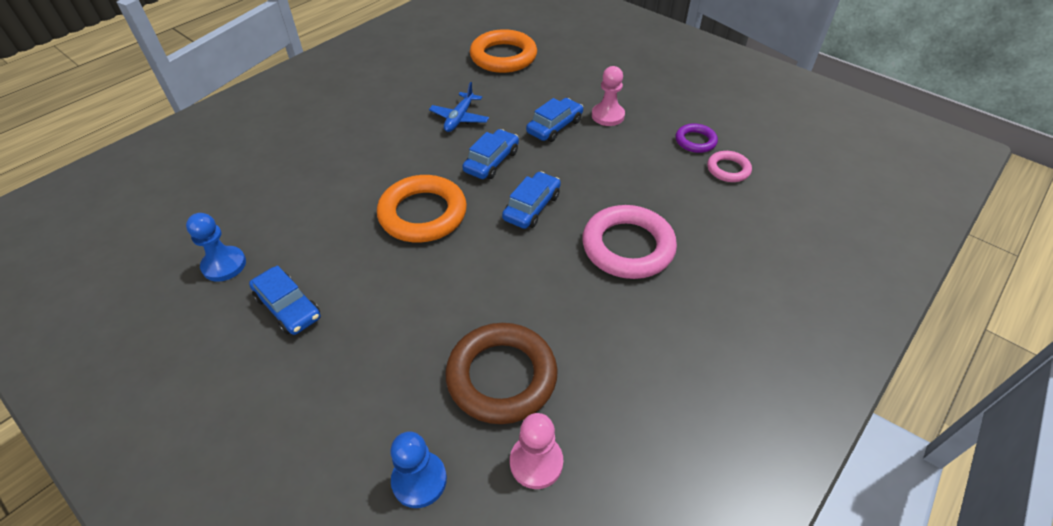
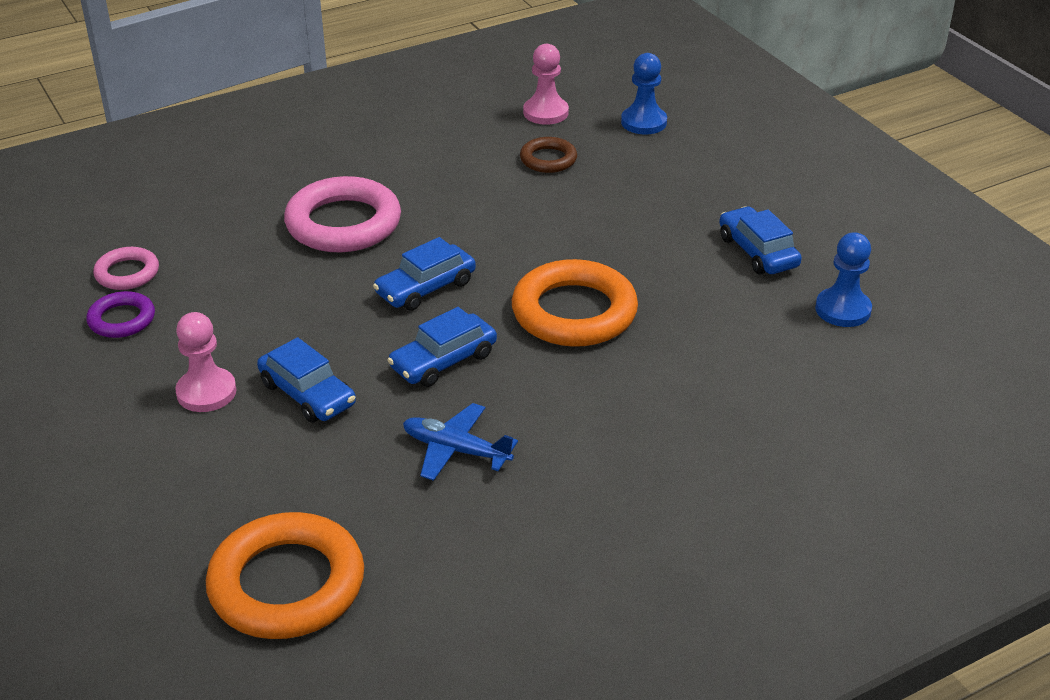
camera: 160 degrees left, 10 degrees down
blue plane [429,82,489,132] -> blue plane turned 105 degrees counterclockwise [403,403,518,481]
brown ring [445,323,558,424] -> brown ring [520,137,577,173], size x0.53
blue car [526,98,583,142] -> blue car turned 105 degrees counterclockwise [257,337,356,423]

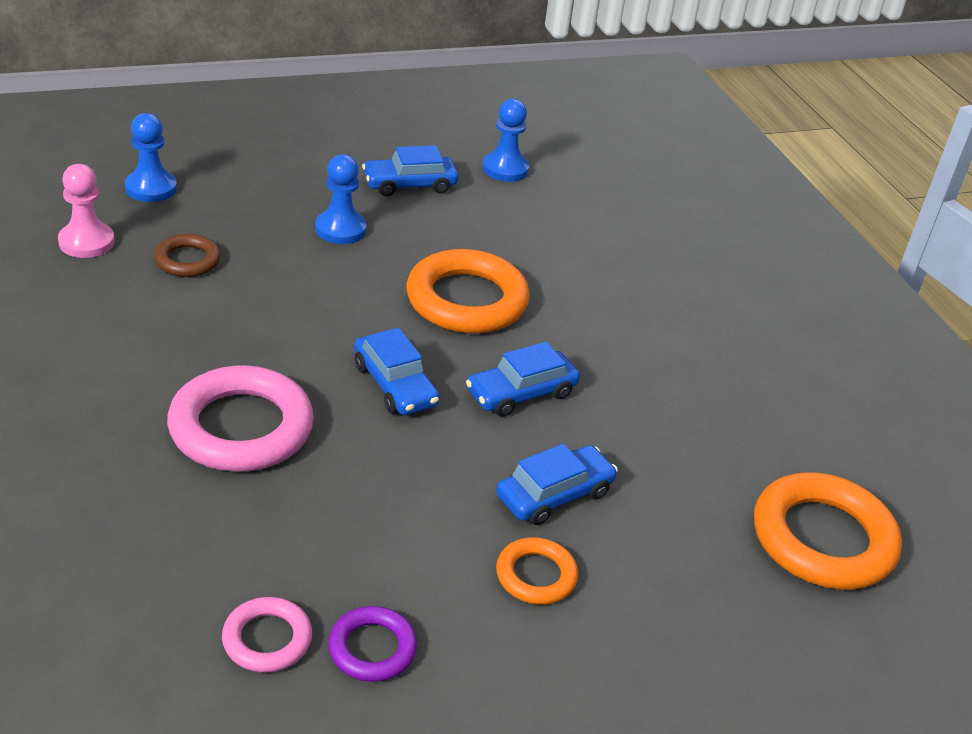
camera: 85 degrees left, 0 degrees up
pink pawn [175,312,237,412] -> orange ring [496,537,578,605]
blue car [387,307,497,387] -> blue car turned 90 degrees clockwise [466,342,580,417]
blue plane [403,403,518,481] -> none
none -> blue pawn [315,154,367,244]

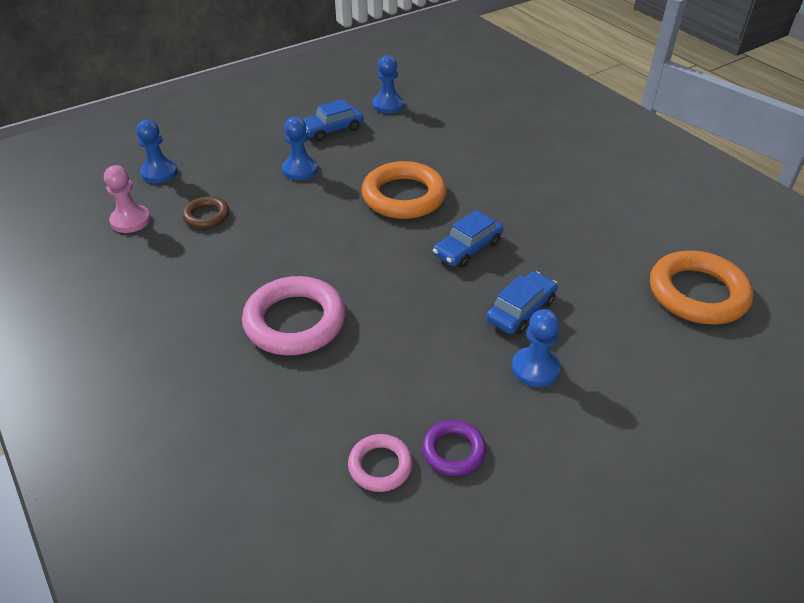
camera: 10 degrees left, 5 degrees up
blue car [354,327,440,415] -> none
orange ring [496,537,578,605] -> blue pawn [512,309,561,387]

